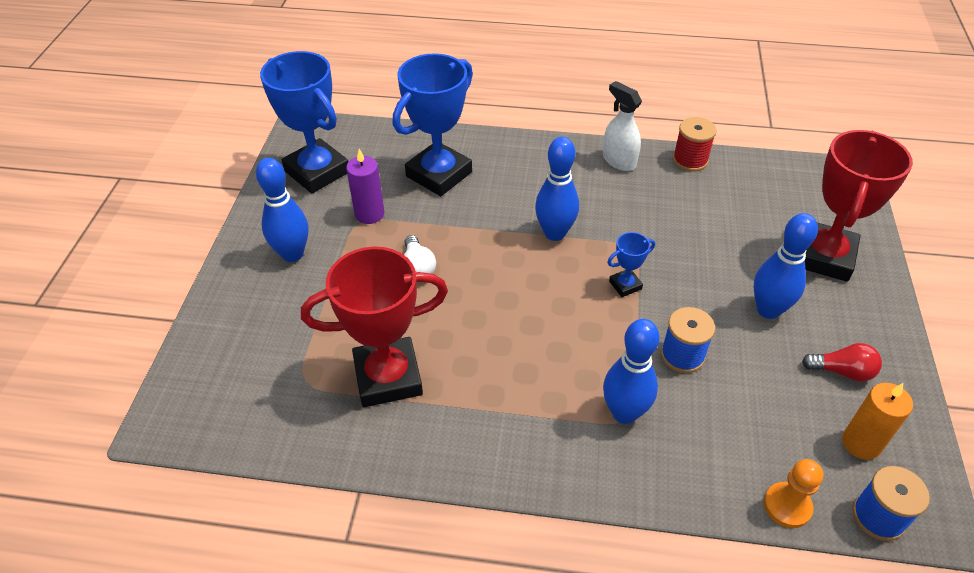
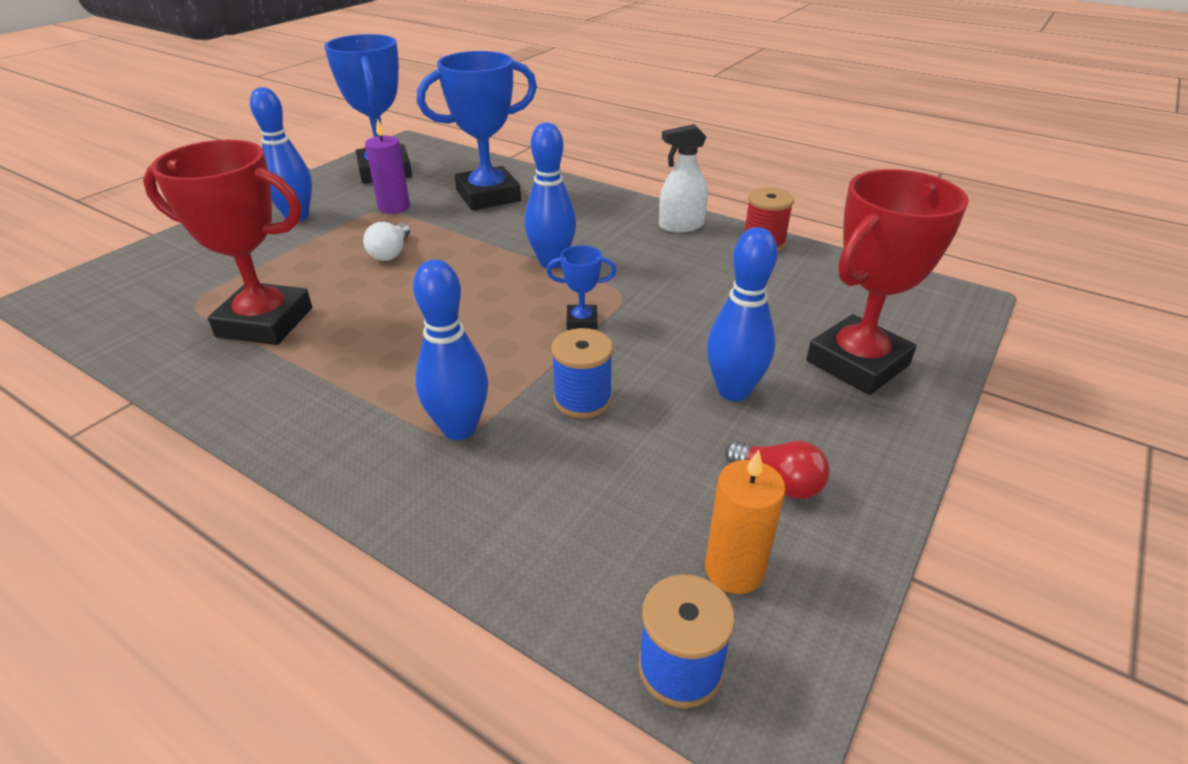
camera: 25 degrees right, 10 degrees down
white spray bottle [603,81,642,171] -> white spray bottle turned 90 degrees counterclockwise [659,124,708,233]
orange pawn [764,459,823,528] -> none

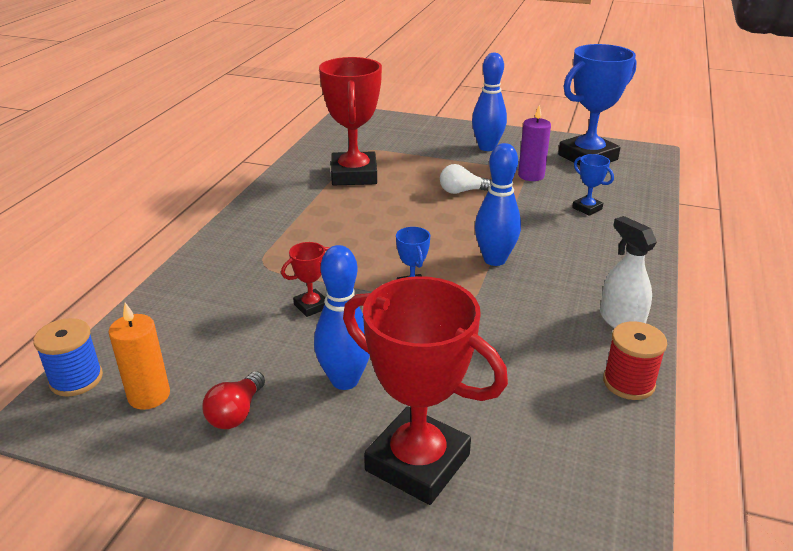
camera: 75 degrees right, 5 degrees down
blue bowling pin [413,259,488,440] -> none
blue trophy [417,51,537,210] -> blue trophy [572,154,614,216], size x0.44
blue spool [551,328,613,419] -> red trophy [281,242,329,317]

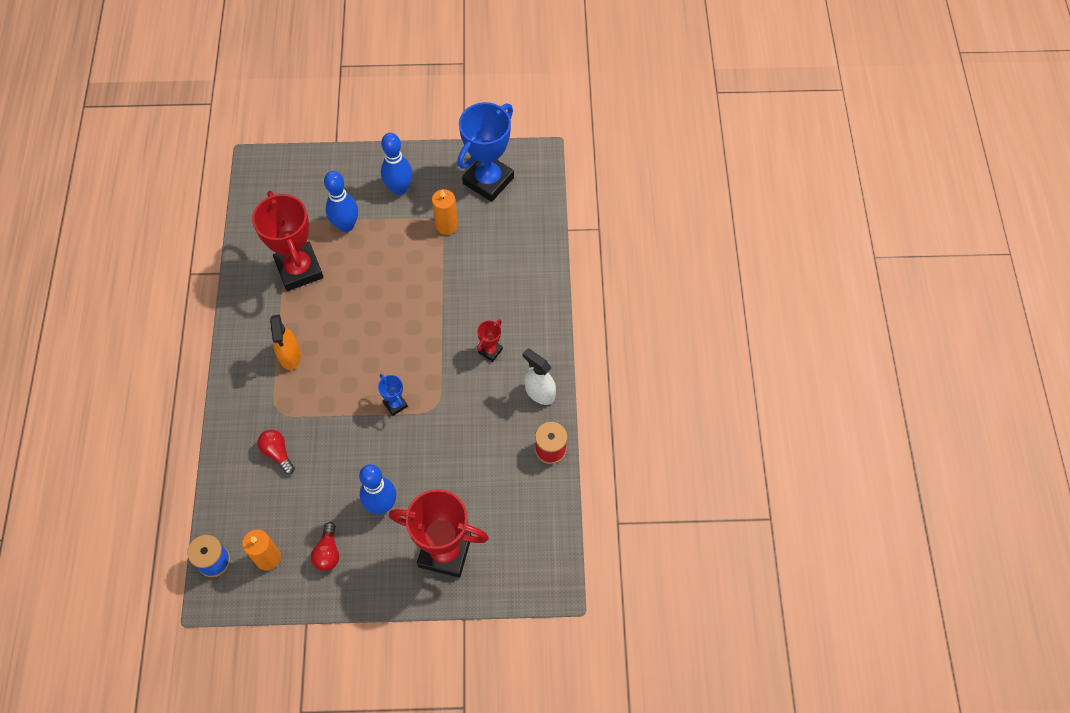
camera: 20 degrees left, 30 degrees up
red trophy [281,242,329,317] -> red trophy moved to [477,319,503,362]
white light bulb [440,164,491,194] -> none
blue bowling pin [475,143,521,266] -> blue bowling pin moved to [324,171,358,232]
purple candle [518,105,551,181] -> orange candle [432,189,458,235]
blue trophy [572,154,614,216] -> none
none -> red light bulb [257,430,295,474]
none -> orange spray bottle [270,315,301,370]

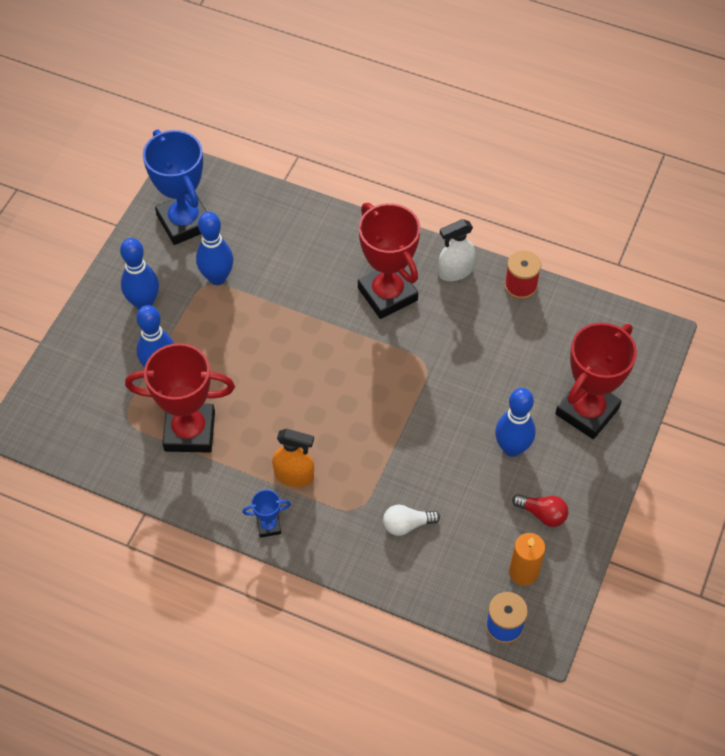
camera: 65 degrees left, 5 degrees down
red light bulb [257,430,295,474] -> white light bulb [383,504,440,536]
blue trophy [378,374,408,416] -> blue trophy moved to [242,490,291,538]
orange candle [432,189,458,235] -> blue bowling pin [196,212,233,285]
red trophy [477,319,503,362] -> red trophy [358,203,420,319], size x2.26

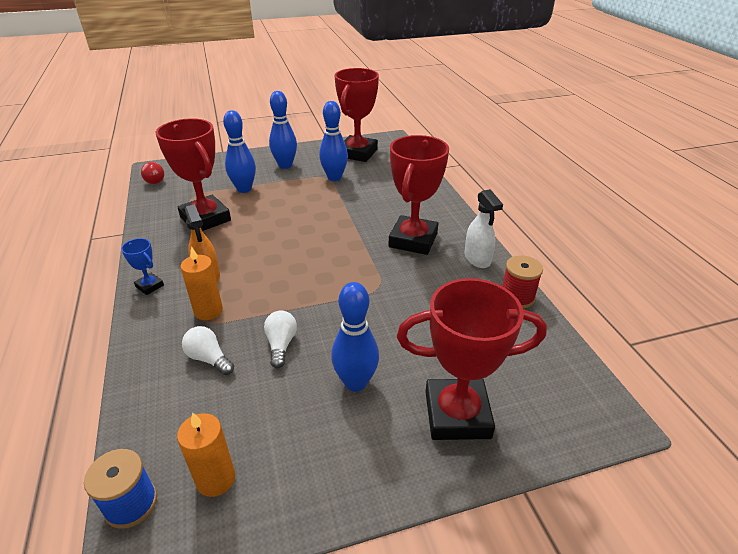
camera: 50 degrees right, 20 degrees down
blue trophy [143,129,207,245] -> red trophy [334,68,379,162]
white spray bottle [438,219,475,281] -> white spray bottle turned 135 degrees counterclockwise [464,189,503,268]
red light bulb [512,494,568,527] -> red light bulb moved to [141,162,164,184]
none -> orange candle [181,246,223,320]
none -> white light bulb [264,310,297,368]

